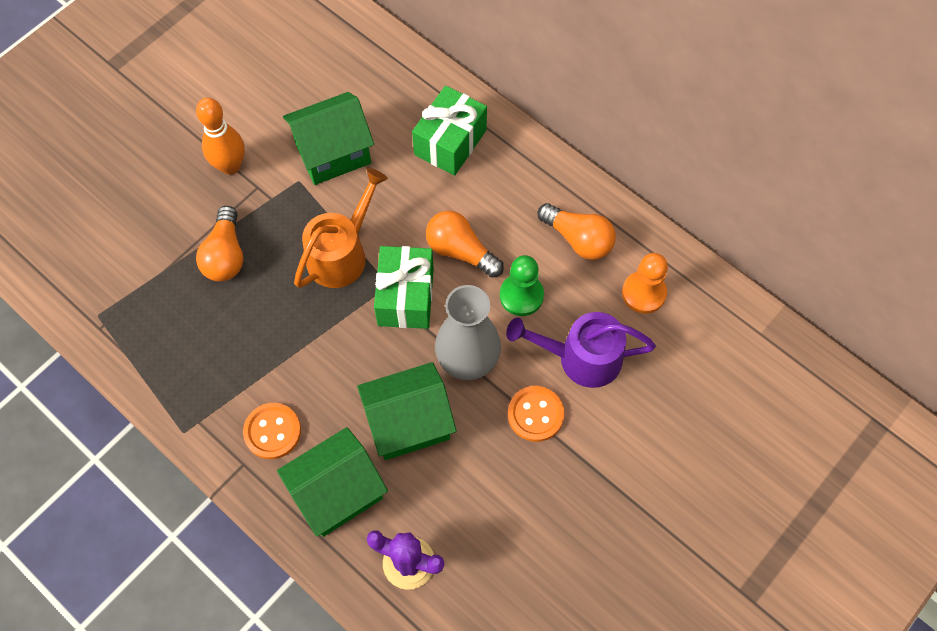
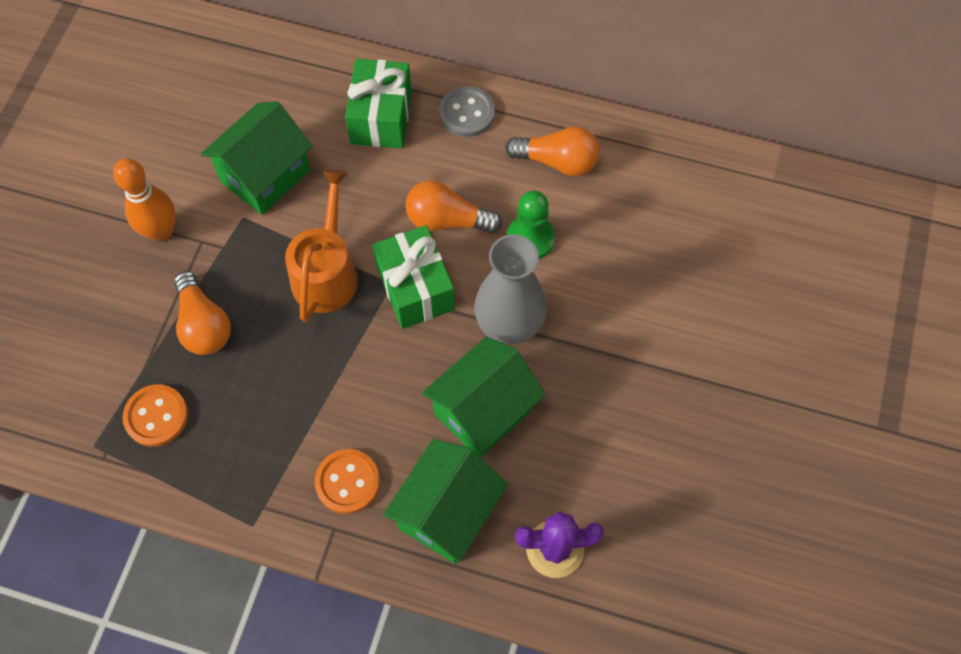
camera: 25 degrees left, 0 degrees up
purple watering can [506,312,656,388] -> none
orange button [508,386,564,442] -> orange button moved to [123,384,188,447]
orange pawn [622,253,668,314] -> none
none -> grey button [439,86,495,137]

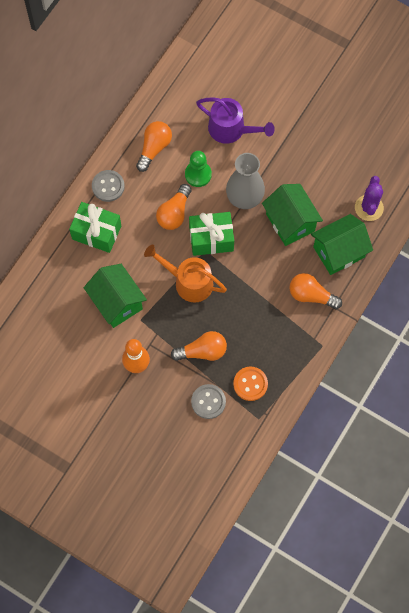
camera: 75 degrees left, 5 degrees up
orange button [315,449,380,514] -> orange light bulb [290,273,342,309]
green house [383,439,508,563] -> green house turned 75 degrees counterclockwise [311,214,373,275]
none -> grey button [191,384,226,419]
none -> purple watering can [196,97,275,144]

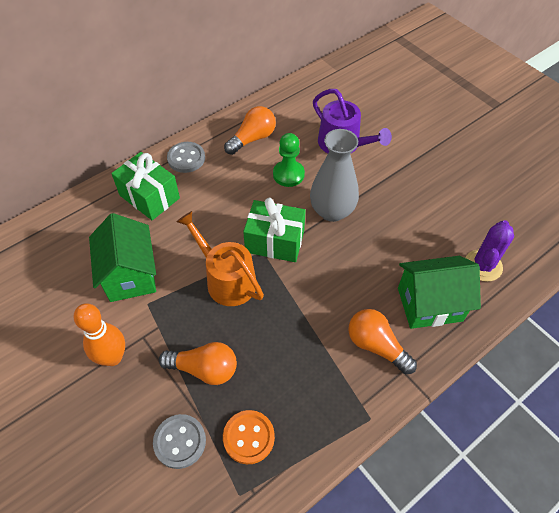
camera: 20 degrees right, 15 degrees down
orange light bulb [156,184,191,230] -> none
green house [262,184,323,246] -> none

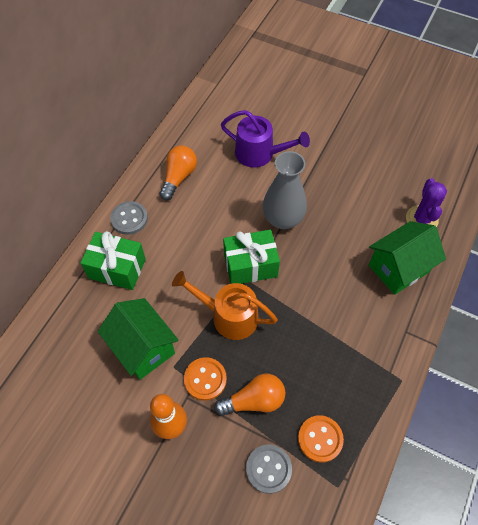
camera: 25 degrees left, 5 degrees up
green pawn [273,133,305,187] -> none
orange light bulb [348,309,417,375] -> none
none -> orange button [184,357,227,401]

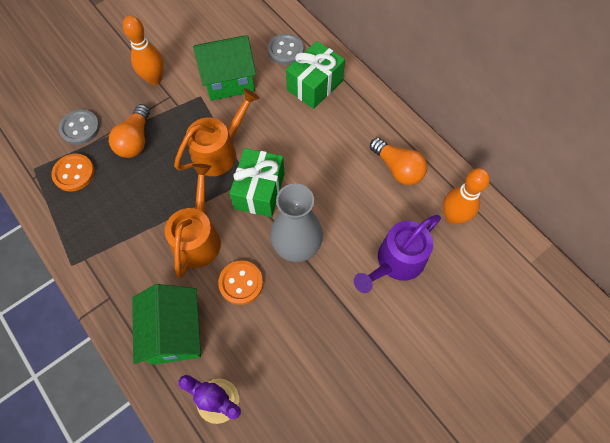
camera: 115 degrees right, 5 degrees up
grey button [110,201,148,235] -> grey button moved to [268,34,304,65]
orange button [184,357,227,401] -> orange button moved to [218,260,263,305]
none -> orange watering can [165,164,221,278]
none -> orange bowling pin [443,168,490,224]

